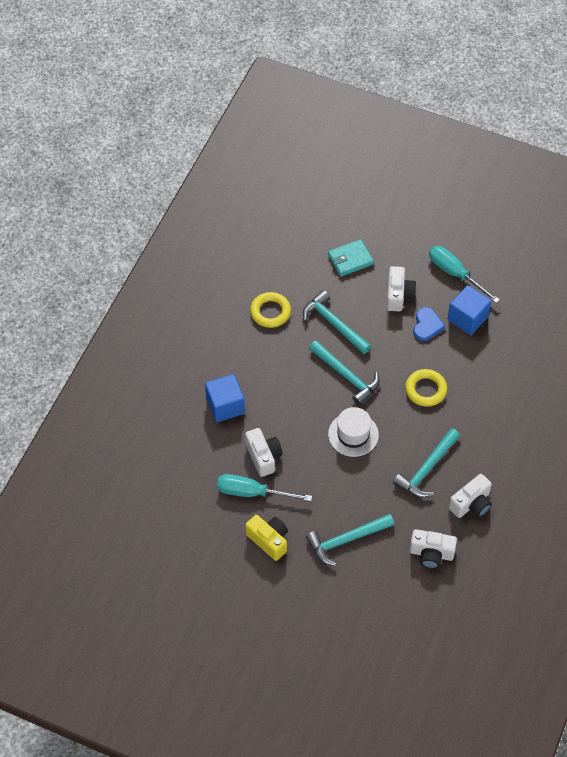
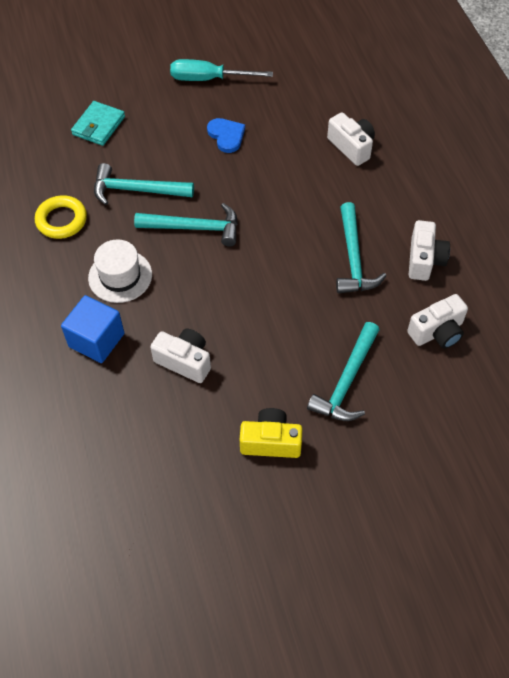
camera: 40 degrees left, 0 degrees up
turquoise screwdriver [217,474,312,501] -> none
white hat [328,407,379,457] -> white hat moved to [88,239,152,303]
white camera [387,266,416,312] -> white camera moved to [327,112,375,166]
yellow ring [405,369,447,407] -> none
blue cube [448,285,491,335] -> none

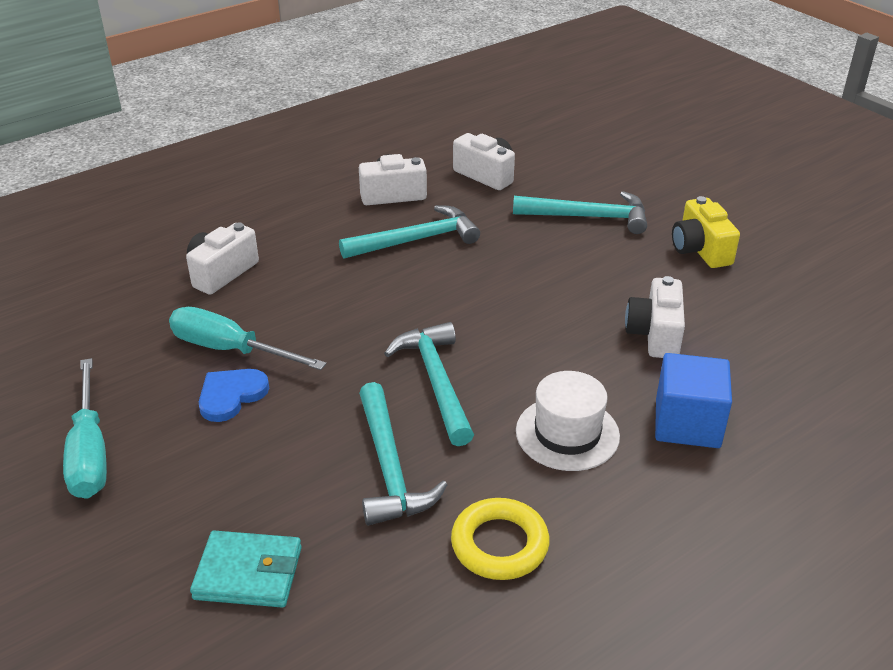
camera: 110 degrees left, 20 degrees down
none -> turquoise screwdriver [169,307,327,370]

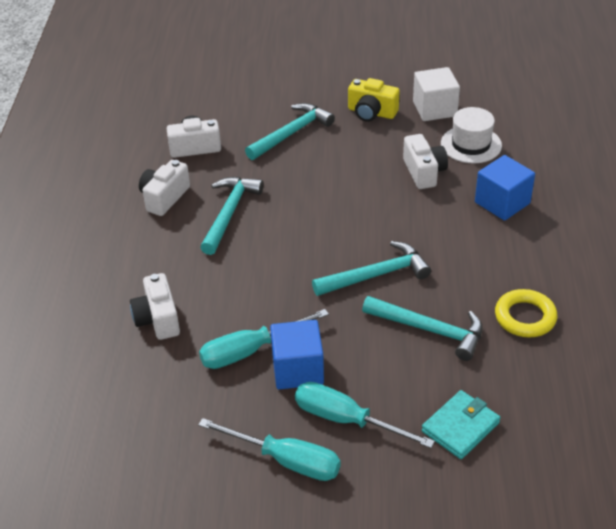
camera: 50 degrees left, 5 degrees up
blue heart [199,369,269,422] -> blue cube [270,320,324,389]
turquoise hammer [384,322,474,446] -> turquoise hammer turned 135 degrees clockwise [312,241,431,296]
white hat [516,371,620,471] -> white hat moved to [441,107,502,163]
white camera [625,276,685,358] -> white camera turned 150 degrees counterclockwise [403,134,448,189]
none -> turquoise screwdriver [295,382,435,448]
none -> white cube [413,67,460,121]

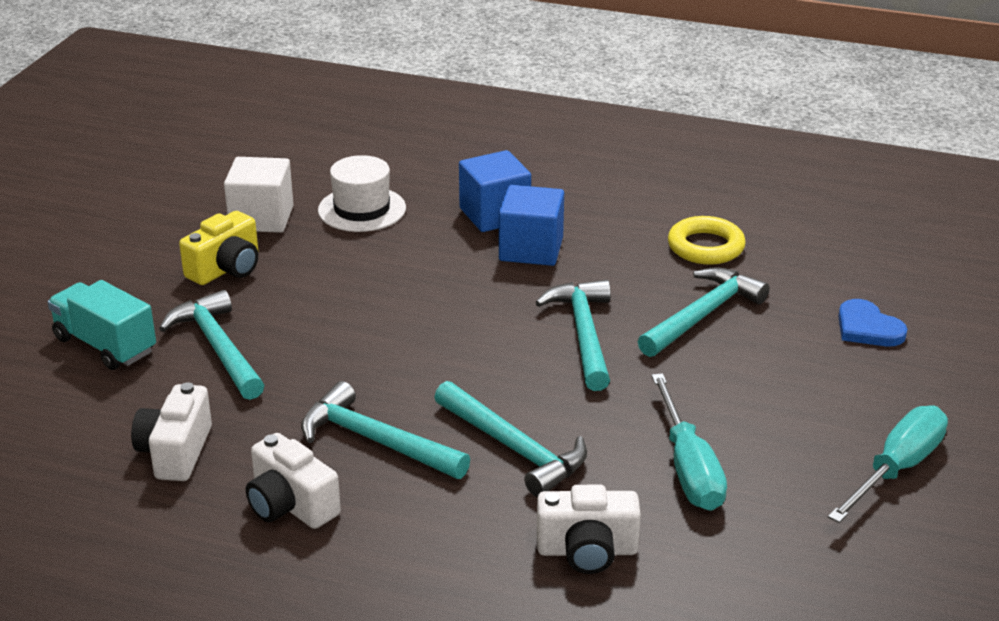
camera: 75 degrees left, 10 degrees down
blue cube [270,320,324,389] -> blue cube moved to [499,185,564,266]
turquoise screwdriver [295,382,435,448] -> none
white camera [403,134,448,189] -> none
turquoise wallet [422,390,500,459] -> blue heart [838,299,907,346]
none -> turquoise truck [48,280,156,370]
none -> turquoise hammer [434,381,587,497]

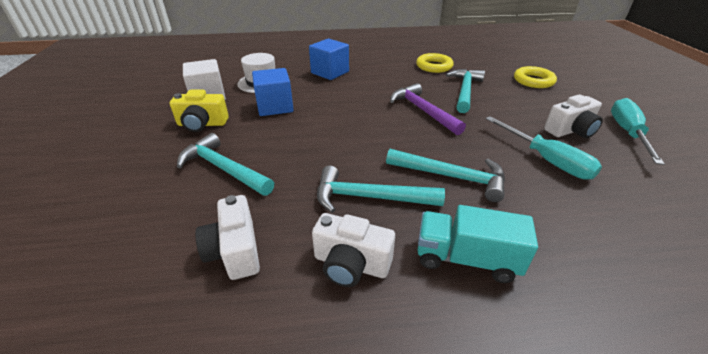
camera: 25 degrees left, 5 degrees up
turquoise truck [48,280,156,370] -> turquoise truck moved to [417,205,538,283]
yellow camera [179,211,258,285] -> yellow camera turned 75 degrees clockwise [170,90,229,132]
blue cube [499,185,564,266] -> blue cube moved to [252,68,293,116]
turquoise hammer [535,280,611,391] -> purple hammer [390,83,466,135]
white camera [537,485,641,574] -> white camera moved to [544,94,603,138]
blue heart [838,299,907,346] -> yellow ring [514,66,557,88]

